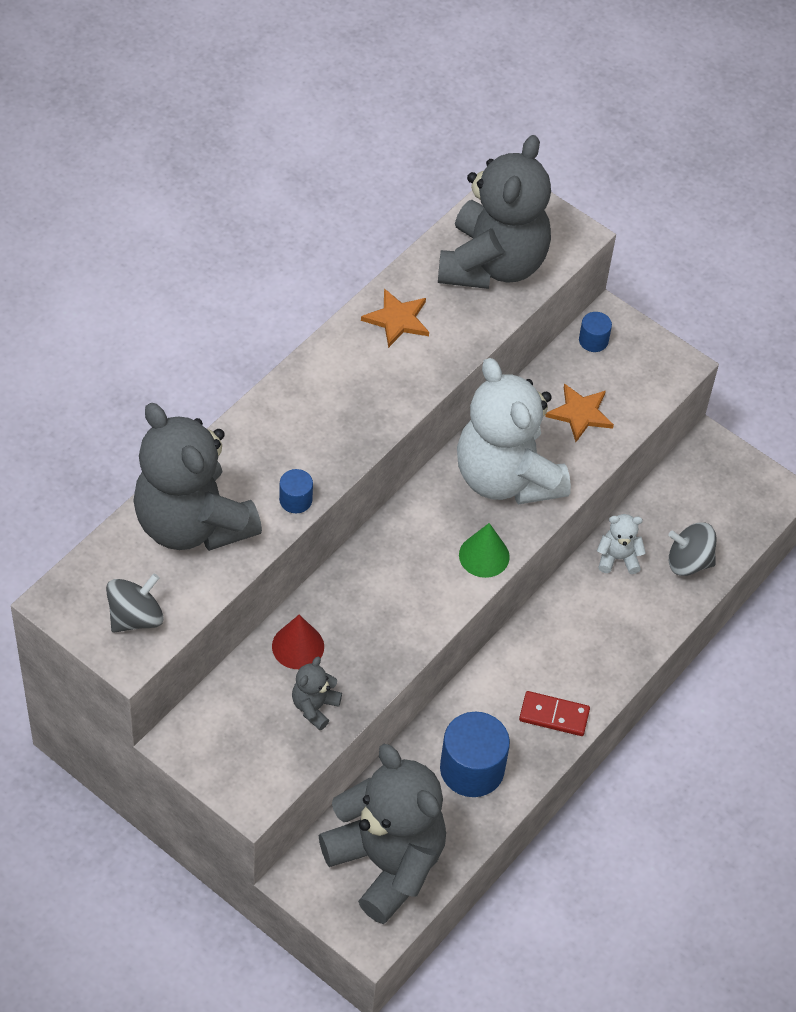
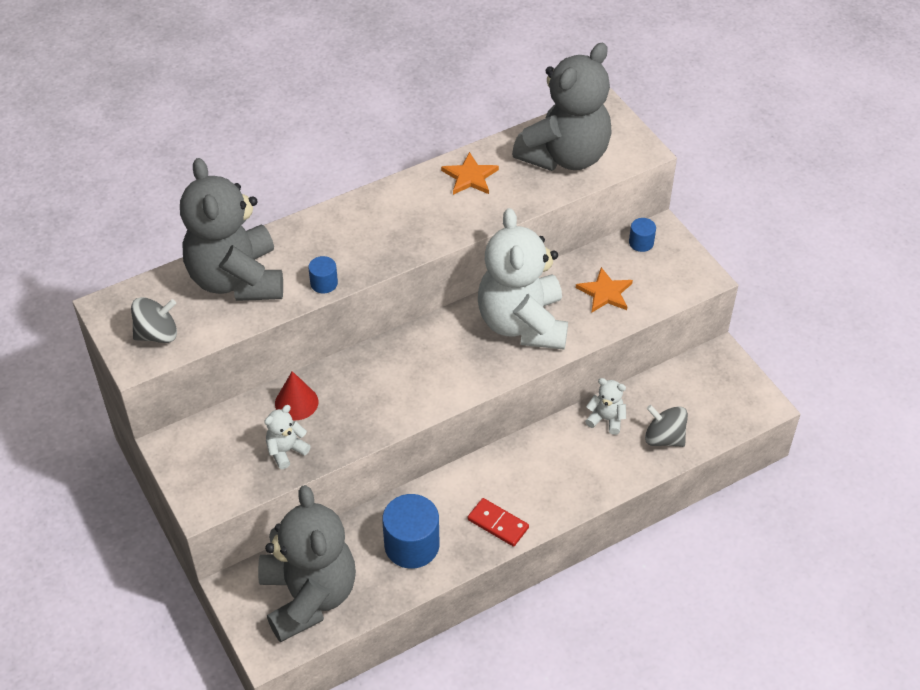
camera: 25 degrees right, 5 degrees down
grey teddy bear [292,656,342,730] -> white teddy bear [264,405,311,469]
green cone [459,523,510,578] -> none

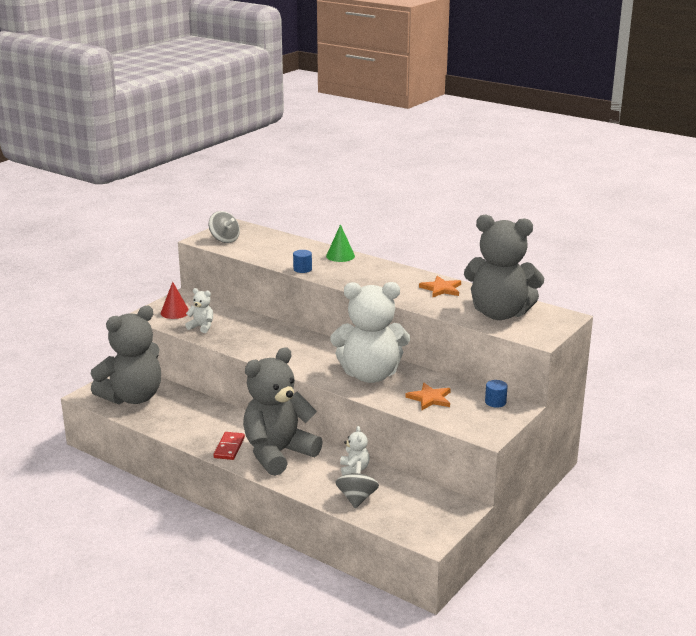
camera: 65 degrees right, 25 degrees down
grey teddy bear [180,158,283,301] -> grey teddy bear moved to [243,347,323,476]
red cone [275,371,318,420] -> red cone moved to [161,282,189,319]
blue cylinder [382,494,439,569] -> none
white teddy bear [478,208,568,350] -> white teddy bear turned 150 degrees counterclockwise [330,282,410,383]
none -> green cone [326,224,355,262]

